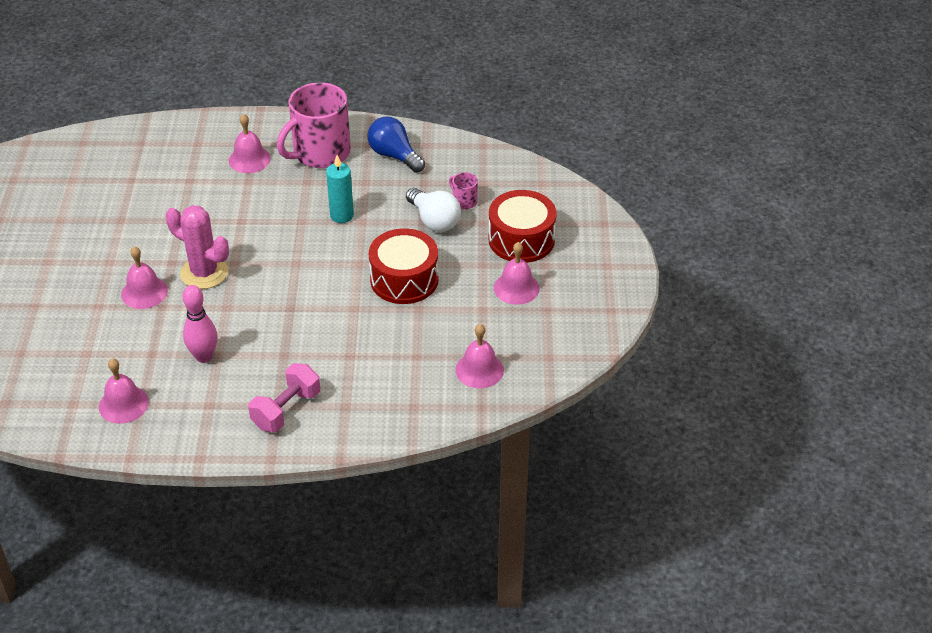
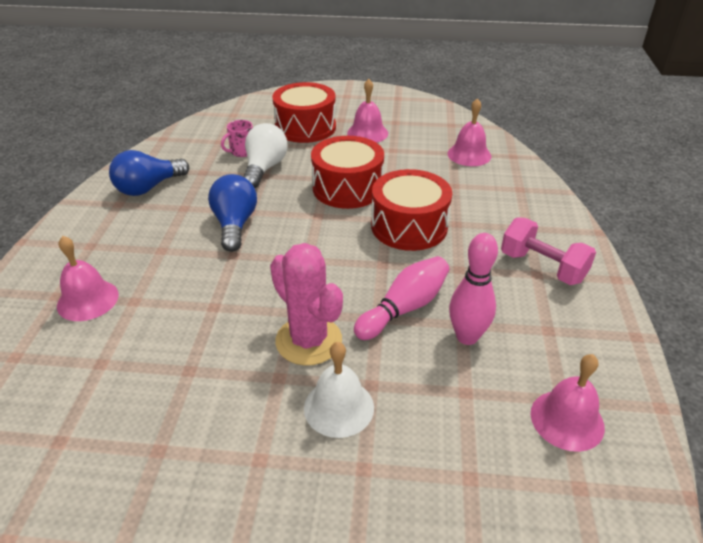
camera: 85 degrees left, 5 degrees down
pink bell [121,246,168,309] -> white bell [304,342,374,438]
pink cactus [166,205,229,289] -> pink cactus turned 75 degrees counterclockwise [270,243,343,366]
pink mug [277,82,351,168] -> none
turquoise candle [326,155,354,223] -> blue light bulb [208,174,257,252]
white light bulb [406,188,461,232] -> white light bulb turned 45 degrees counterclockwise [244,123,288,188]
none -> pink bowling pin [354,256,449,340]
none -> red drum [371,169,452,251]

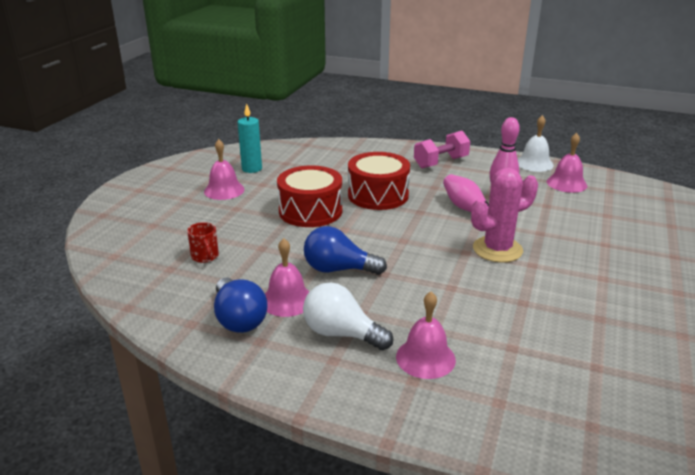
camera: 75 degrees left, 10 degrees down
pink mug [221,120,253,157] -> red mug [187,222,219,263]
white light bulb [244,123,288,188] -> white light bulb moved to [303,282,393,350]
red drum [272,82,336,143] -> none
white bell [304,342,374,438] -> white bell moved to [518,115,554,172]
pink bell [447,98,491,166] -> pink bell moved to [265,238,310,317]
none -> turquoise candle [238,103,262,173]

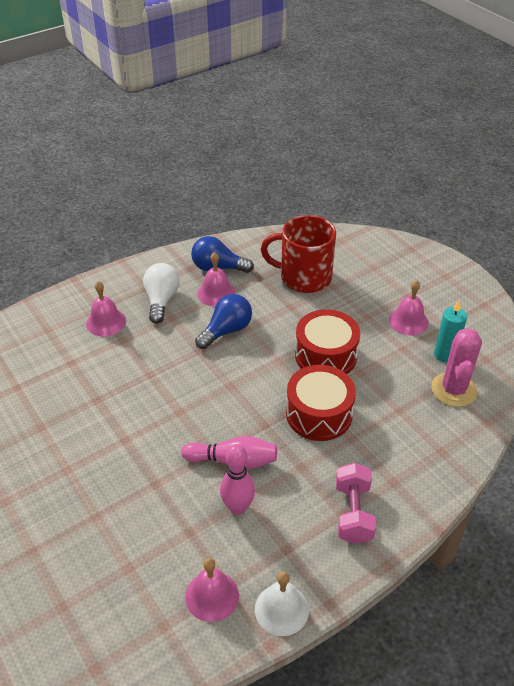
camera: 125 degrees right, 15 degrees up
red mug [187,222,219,263] -> red mug [261,215,336,293], size x2.37
white light bulb [303,282,393,350] -> white light bulb turned 60 degrees counterclockwise [143,263,180,324]
pink cactus [471,168,538,263] -> pink cactus moved to [431,328,482,407]

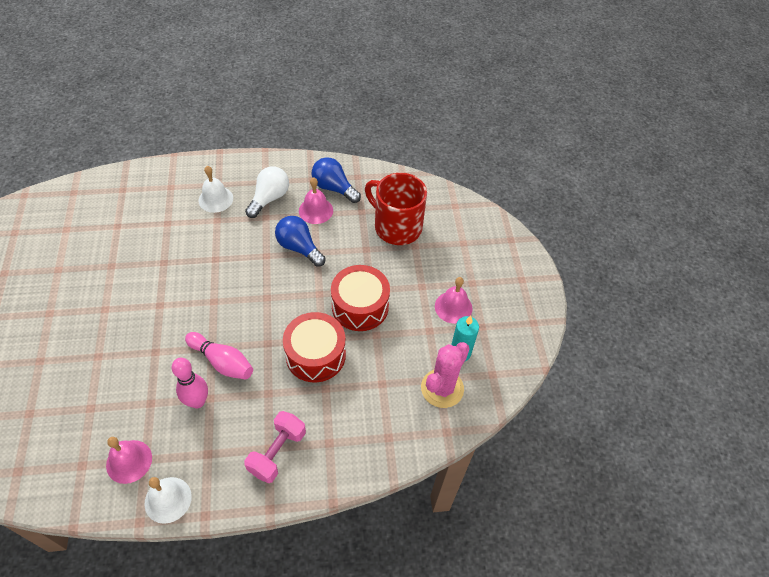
camera: 25 degrees right, 10 degrees up
pink bell [86,281,126,337] -> white bell [199,166,233,213]
blue light bulb [195,294,252,349] -> blue light bulb turned 120 degrees counterclockwise [275,216,326,267]

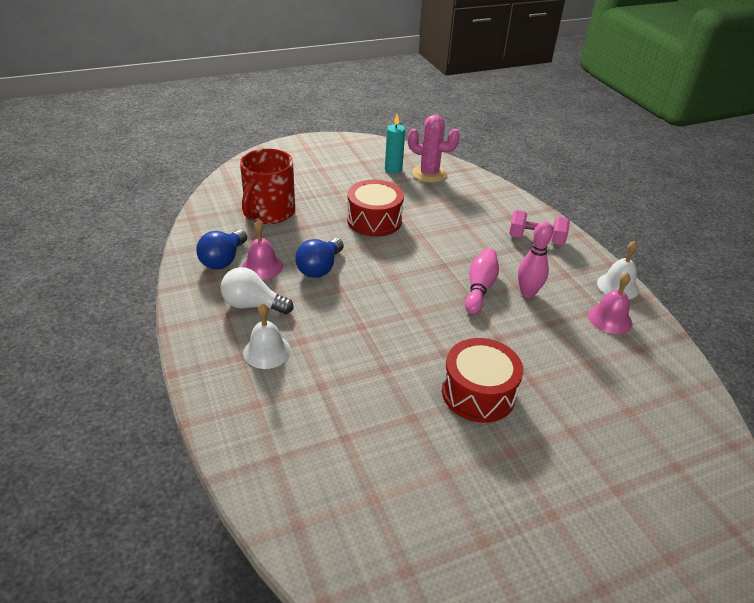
camera: 105 degrees left, 15 degrees down
red drum [283,312,346,382] -> red drum moved to [442,338,523,423]
pink bell [435,277,473,324] -> none

